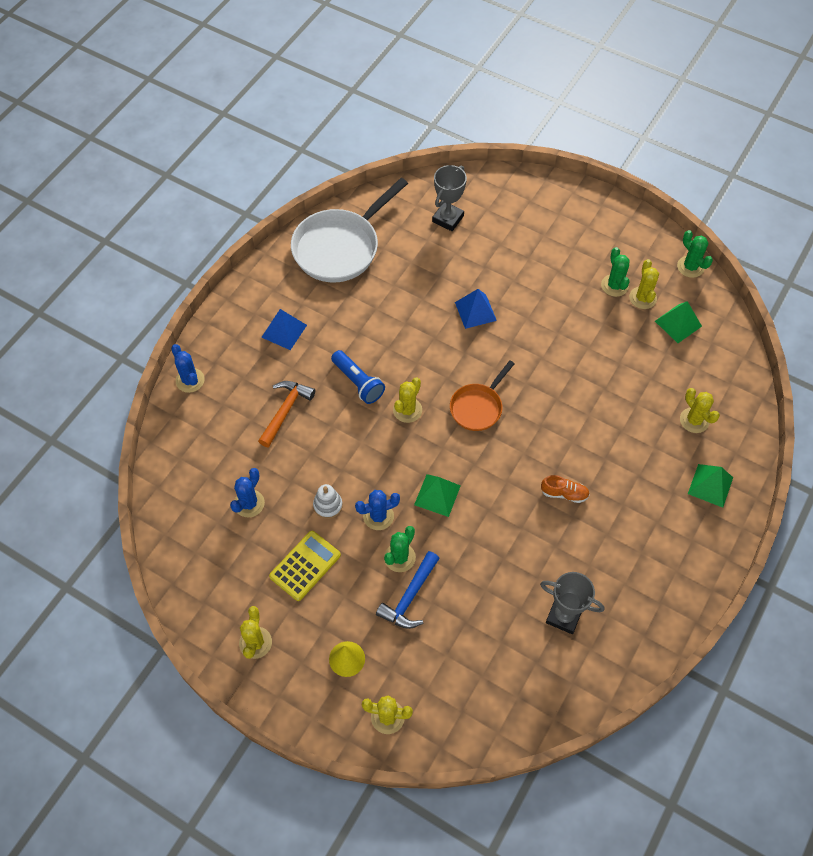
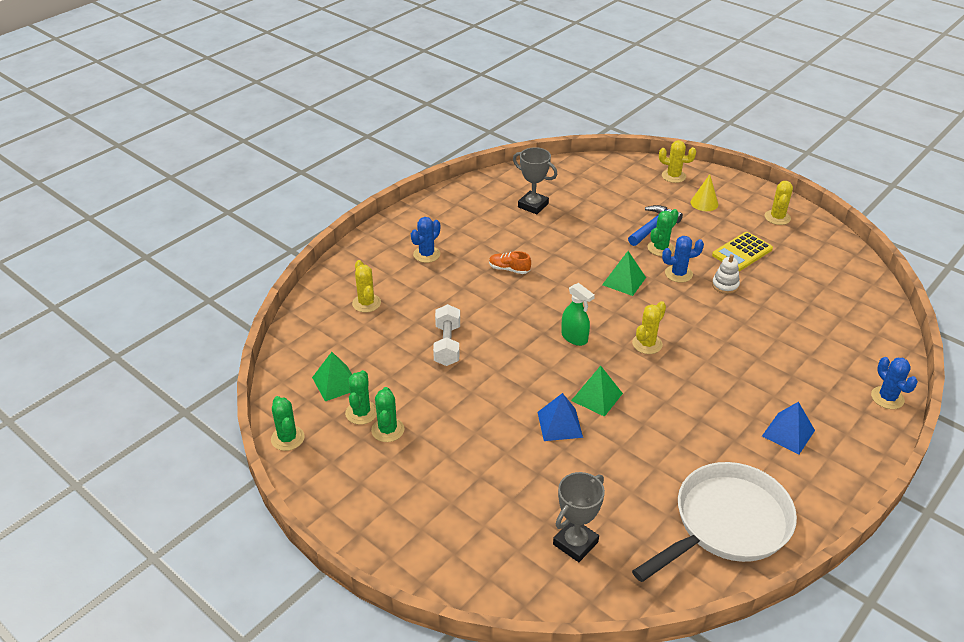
camera: 170 degrees left, 20 degrees down
blue cactus [230,468,265,518] -> blue cactus moved to [411,217,440,263]
orange hammer [258,381,315,447] -> none
blue flashlight [331,350,385,404] -> none
orange pan [450,360,515,431] -> green spray bottle [561,283,595,346]
yellow cactus [629,259,659,309] -> green cactus [345,370,377,425]
green pyramid [688,464,733,508] -> green pyramid moved to [571,366,623,417]
none -> white dumbbell [433,304,460,366]

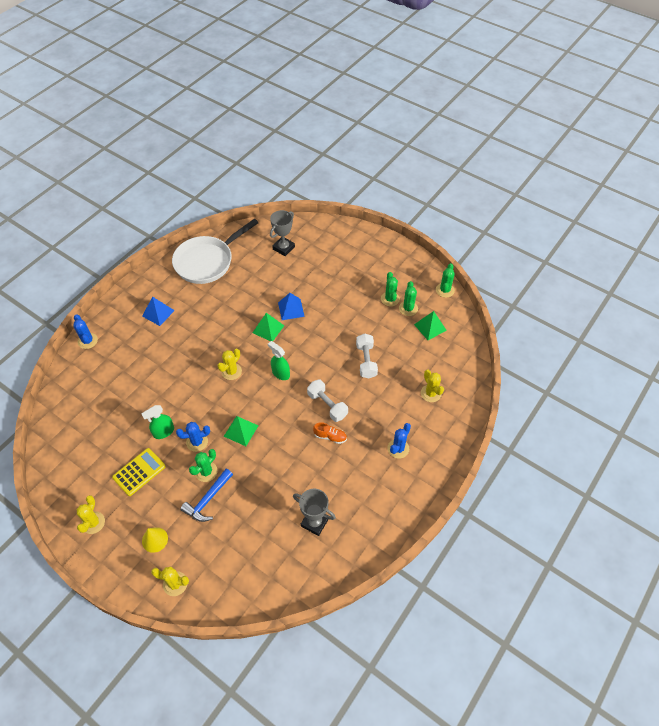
camera: 175 degrees right, 15 degrees up
green cactus [271,396,305,451] -> green cactus turned 45 degrees clockwise [436,263,455,298]
white stacking toy [712,254,740,294] -> green spray bottle [141,405,174,439]
none -> white dumbbell [307,379,348,422]

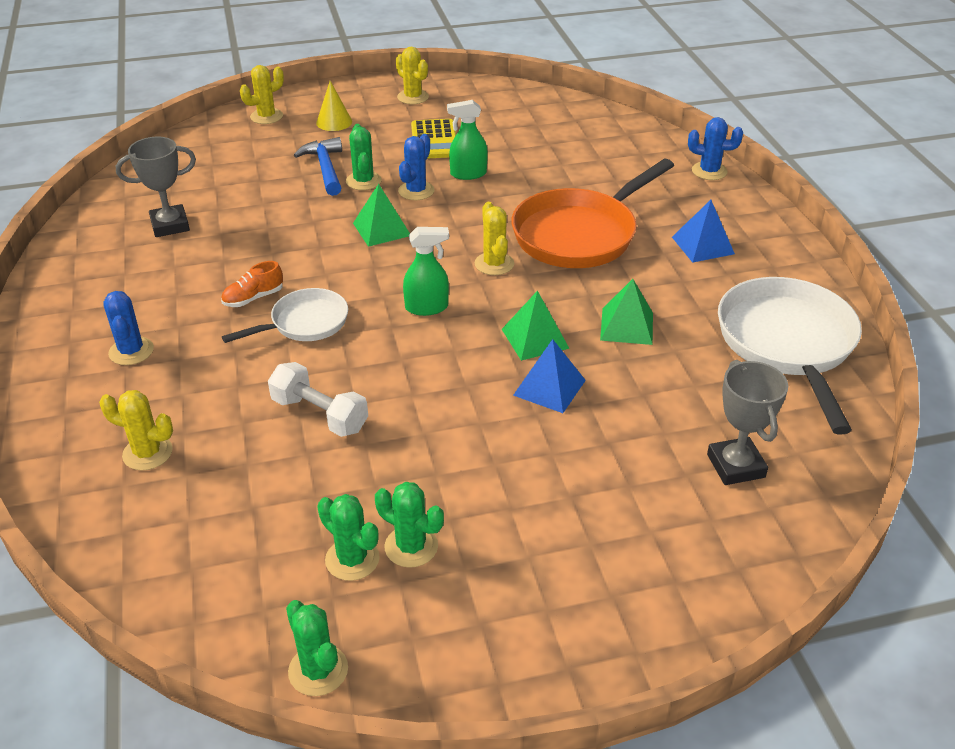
camera: 130 degrees right, 15 degrees down
green spray bottle [141,405,174,439] -> green spray bottle turned 105 degrees counterclockwise [447,100,488,180]
white dumbbell [307,379,348,422] -> white pan [222,288,348,343]
green pyramid [414,311,447,340] -> green pyramid moved to [600,279,653,345]
none -> orange pan [512,159,674,268]

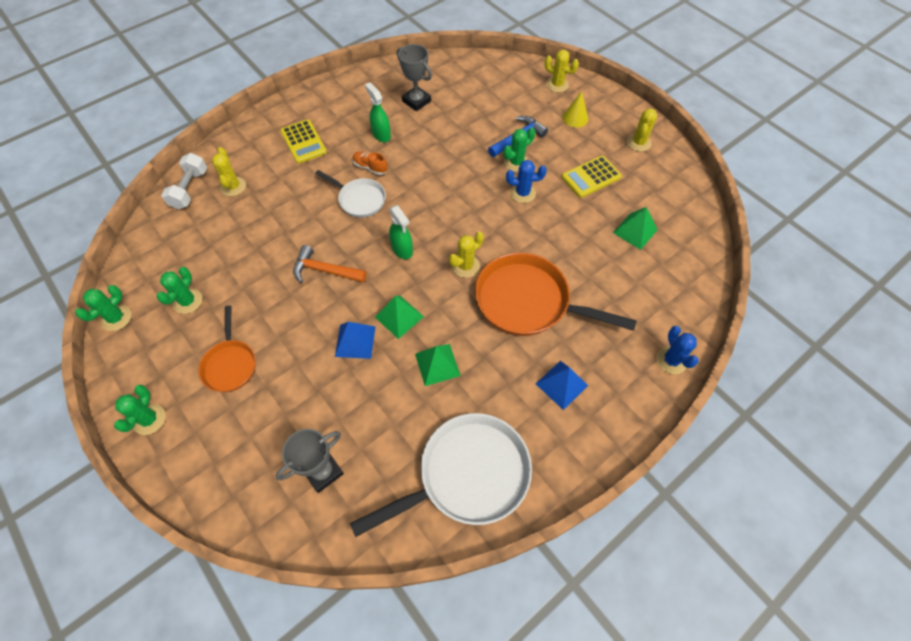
camera: 65 degrees right, 20 degrees up
blue cactus [103,291,154,365] -> yellow calculator [280,119,327,164]
white dumbbell [268,362,368,437] -> white dumbbell moved to [161,153,207,209]
green pyramid [353,184,410,247] -> green pyramid moved to [613,207,657,250]
green cactus [375,482,444,568] -> green cactus moved to [114,385,166,435]
green spray bottle [447,100,488,180] -> green spray bottle moved to [365,83,391,142]
none -> orange pan [198,306,256,392]
none -> orange hammer [293,245,367,283]

